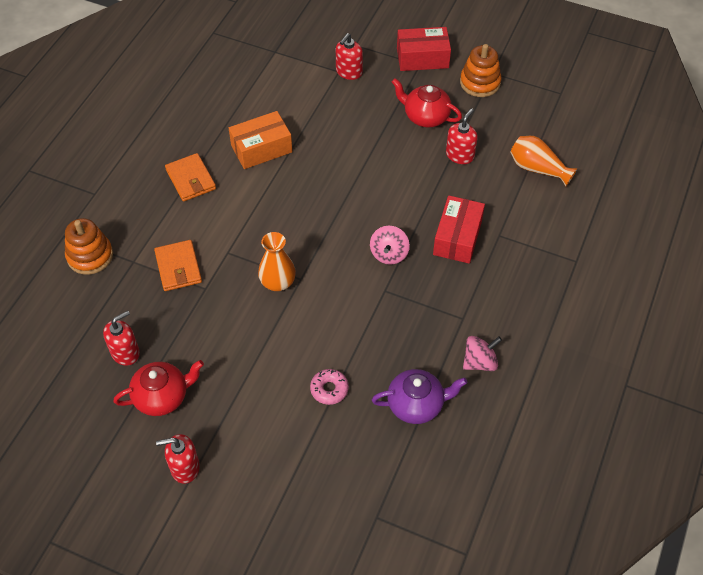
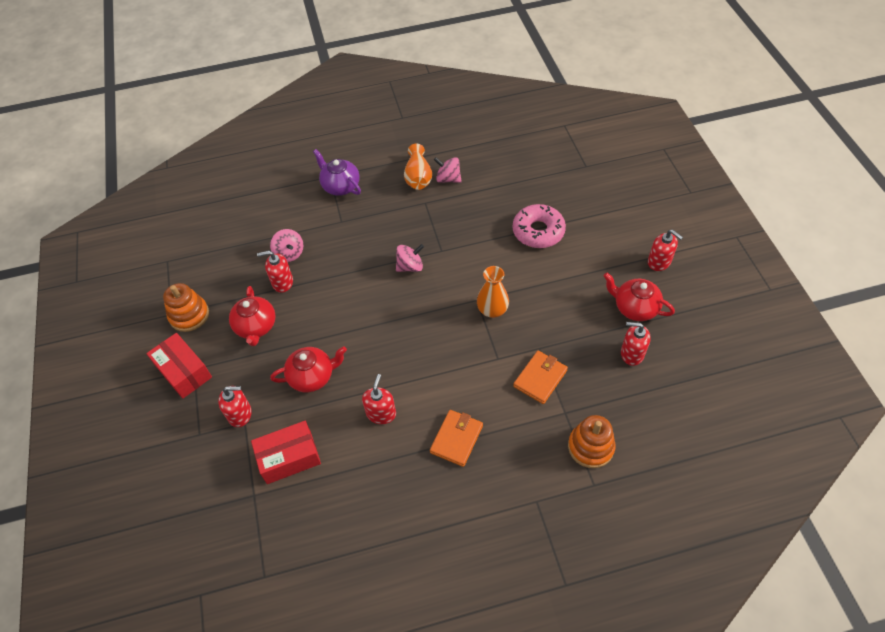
camera: 125 degrees left, 0 degrees up
orange box [229,111,292,169] -> red soap dispenser [362,374,396,424]
pink donut [310,369,349,405] -> pink donut [513,204,566,248], size x1.81
purple teapot [372,369,467,424] -> purple teapot moved to [313,149,361,196]
red box [433,195,485,264] -> red box moved to [251,421,321,484]
orange vase [510,136,577,187] -> orange vase moved to [404,143,432,190]
none -> pink spinning top [270,229,303,262]
none -> red teapot [270,346,347,392]

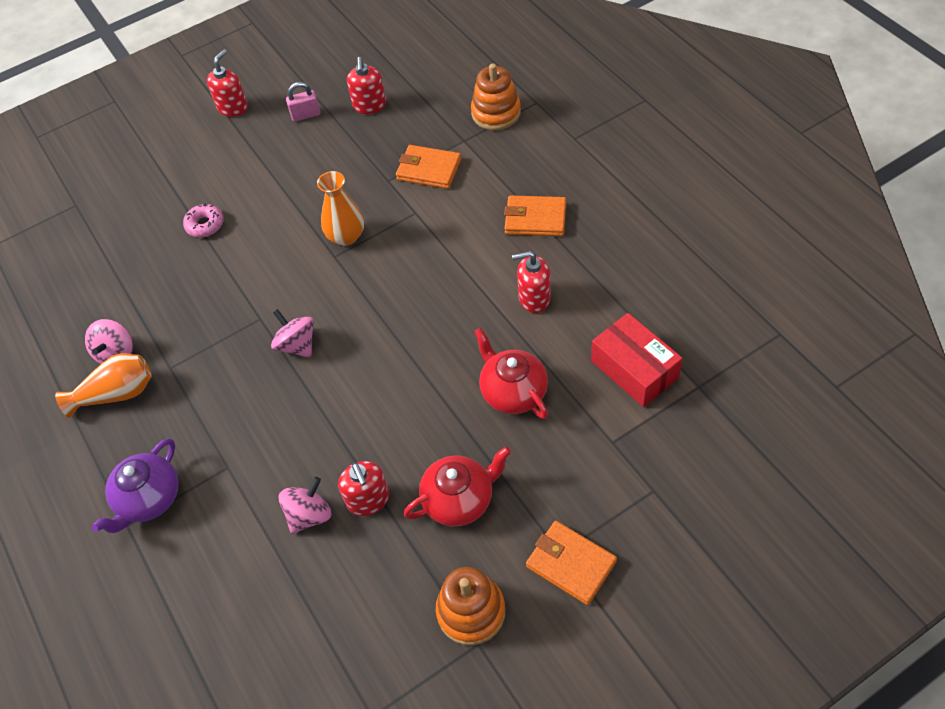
camera: 105 degrees left, 0 degrees up
red box [146,333,212,399] -> orange wallet [526,521,617,605]
red soap dispenser [218,386,252,427] -> none
pink donut [513,204,566,248] -> pink donut [183,203,224,237], size x0.55
red teapot [603,273,675,321] -> pink padlock [286,82,321,122]

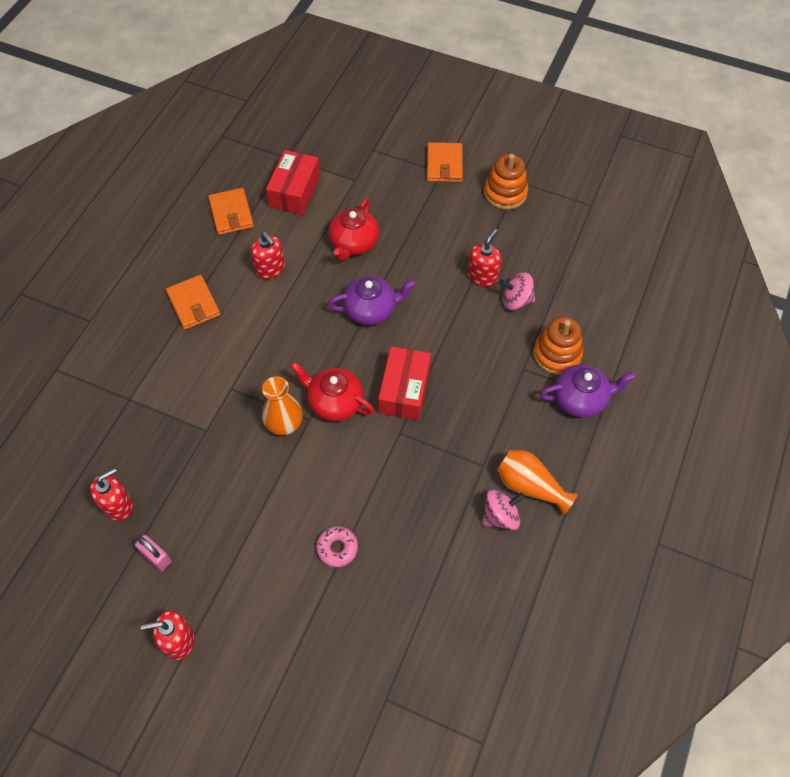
camera: 130 degrees left, 5 degrees up
pink spinning top [271,309,314,358] -> red box [378,346,431,420]
orange wallet [396,145,461,189] -> orange wallet moved to [208,188,254,235]
red teapot [403,447,511,527] -> red teapot moved to [290,362,374,421]
orange stacking toy [471,63,521,130] -> orange stacking toy moved to [533,317,583,375]
none -> purple teapot [328,276,416,325]

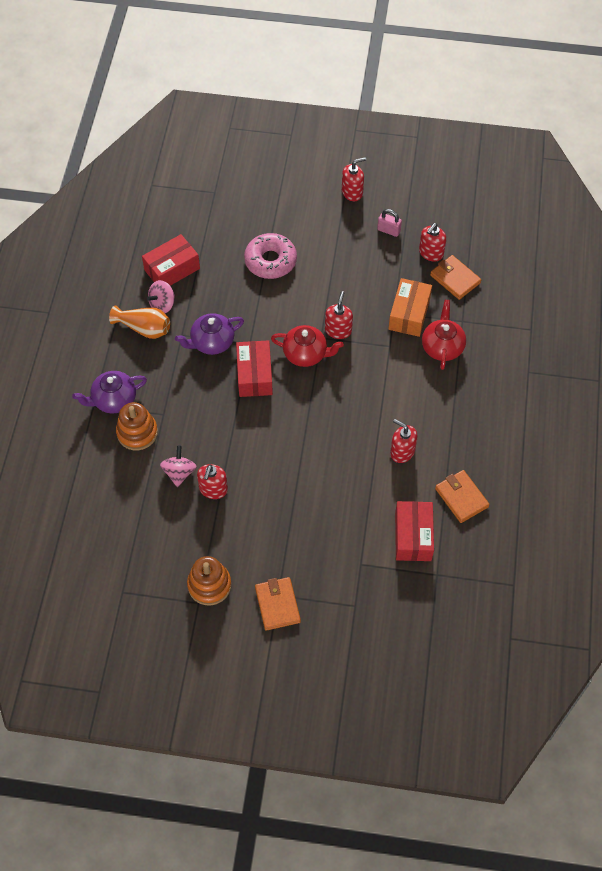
camera: 165 degrees right, 0 degrees up
orange wallet [166,275,220,330] -> orange wallet moved to [430,255,481,300]
orange vase [262,376,303,435] -> red soap dispenser [325,291,353,339]
pink donut [316,526,358,567] -> pink donut [244,233,297,279], size x1.81
purple teapot [328,276,416,325] -> purple teapot moved to [175,313,244,355]
red teapot [329,199,379,261] -> red teapot moved to [422,300,466,370]
pink spinning top [500,272,536,310] -> pink spinning top turned 75 degrees counterclockwise [160,446,197,487]
none -> red box [142,234,200,286]
none -> orange box [388,278,432,337]

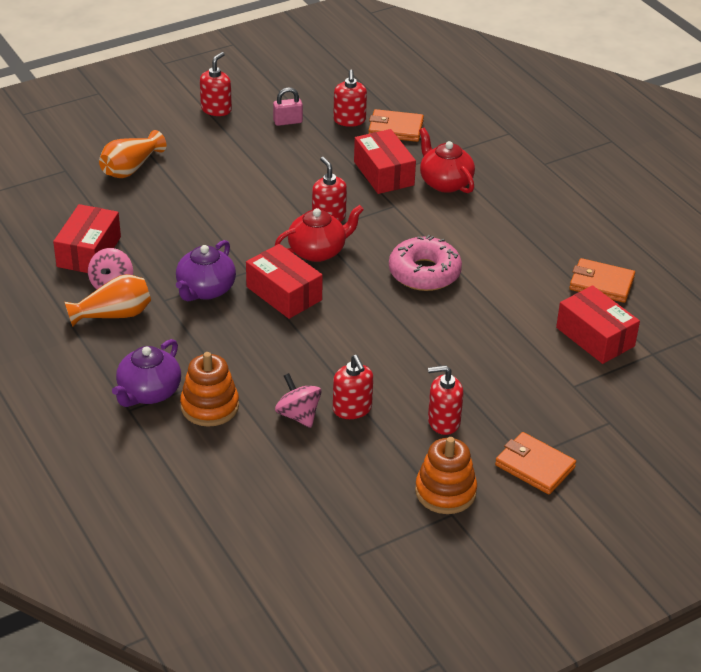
camera: 40 degrees left, 20 degrees down
pink donut [244,233,297,279] -> pink donut moved to [389,235,462,291]
orange box [388,278,432,337] -> red box [354,129,416,194]
red soap dispenser [390,419,418,463] -> red soap dispenser moved to [428,365,463,435]
none -> orange vase [99,130,167,178]

